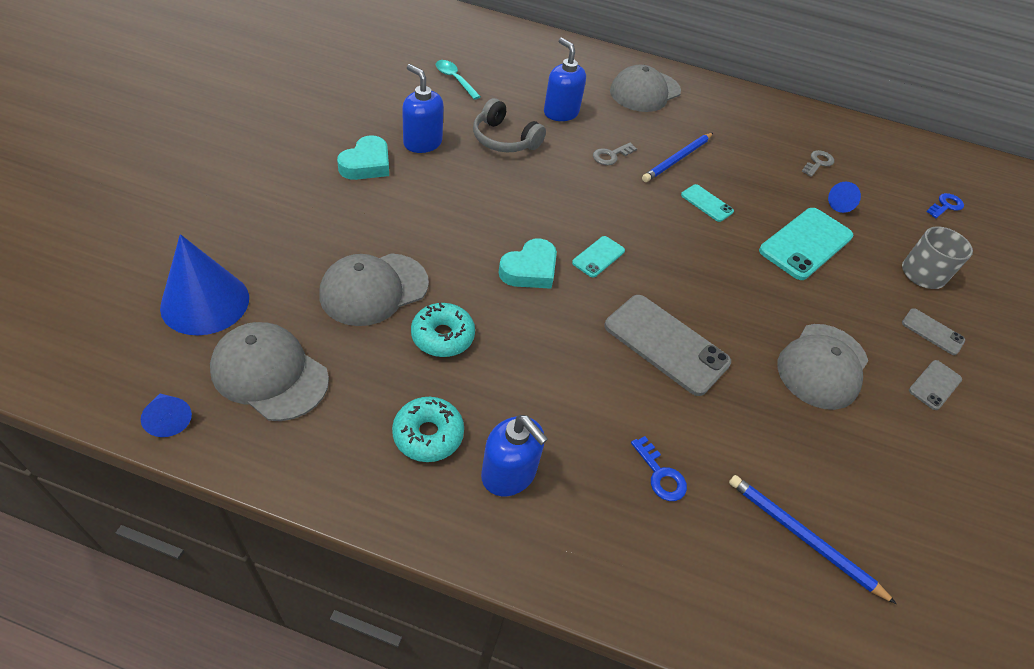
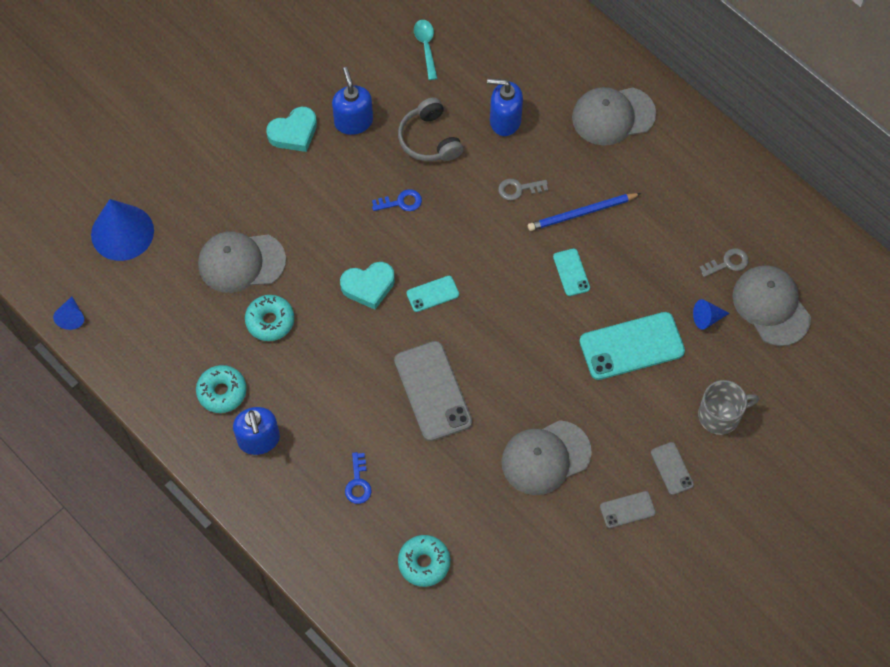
camera: 35 degrees right, 15 degrees up
grey cap [210,322,329,421] -> grey cap moved to [732,265,811,346]
blue soap dispenser [544,38,586,121] -> blue soap dispenser turned 75 degrees counterclockwise [487,79,523,136]
blue pencil [729,475,897,604] -> turquoise donut [398,535,450,587]
blue key [926,193,964,218] -> blue key moved to [372,189,422,211]

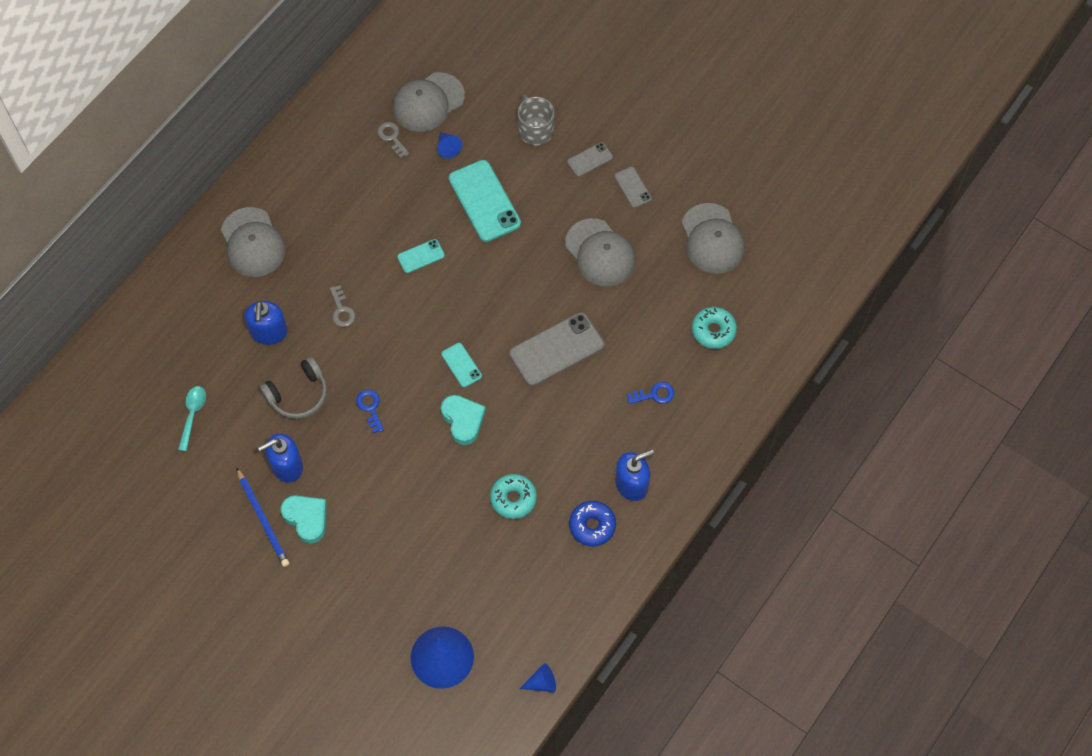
camera: 100 degrees left, 0 degrees up
turquoise donut [196,365,247,413] -> blue donut [569,501,616,547]
grey cap [198,231,286,293] -> grey cap moved to [682,203,745,274]
turquoise spoon [414,20,438,80] -> turquoise spoon turned 120 degrees clockwise [178,386,206,451]
blue pencil [528,193,641,231] -> blue pencil moved to [236,467,289,567]

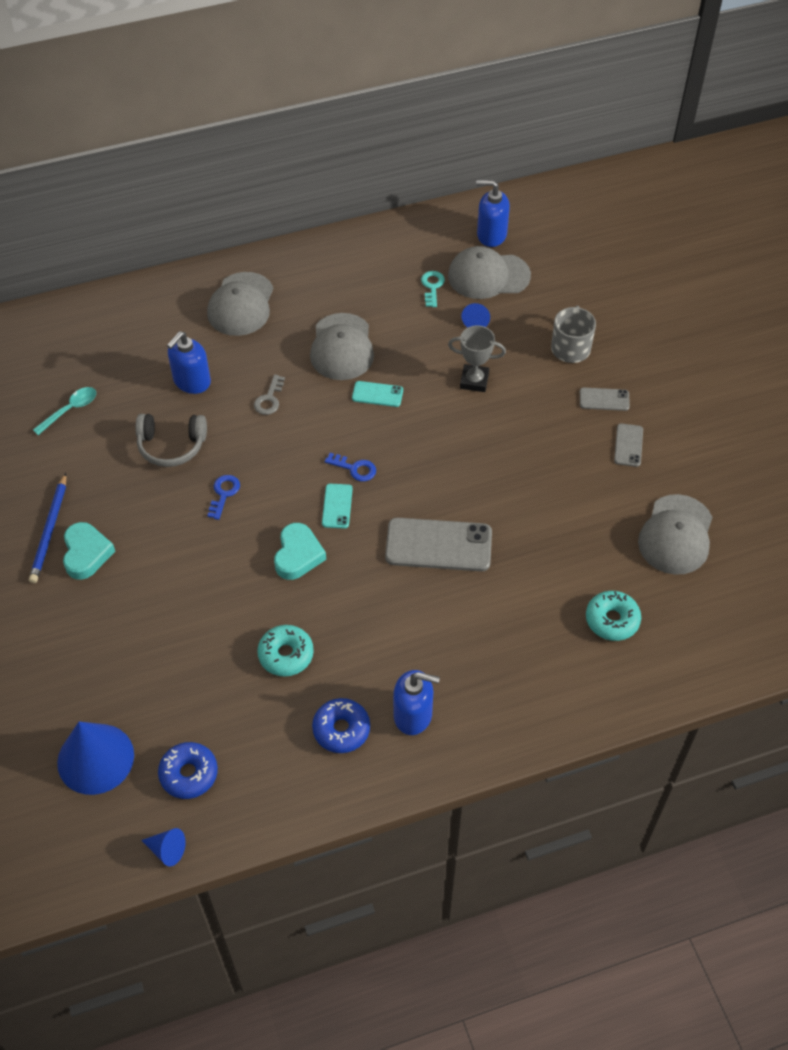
camera: 35 degrees right, 10 degrees down
blue soap dispenser [258,433,303,482] -> blue soap dispenser moved to [476,180,510,247]
grey key [377,122,409,158] -> turquoise key [421,271,445,307]
turquoise phone [449,160,521,242] -> grey trophy [448,325,506,392]
grey cap [565,218,635,286] -> grey cap moved to [310,313,374,380]
blue key [627,382,674,404] -> blue key moved to [325,453,376,481]
none -> blue donut [158,742,218,799]

